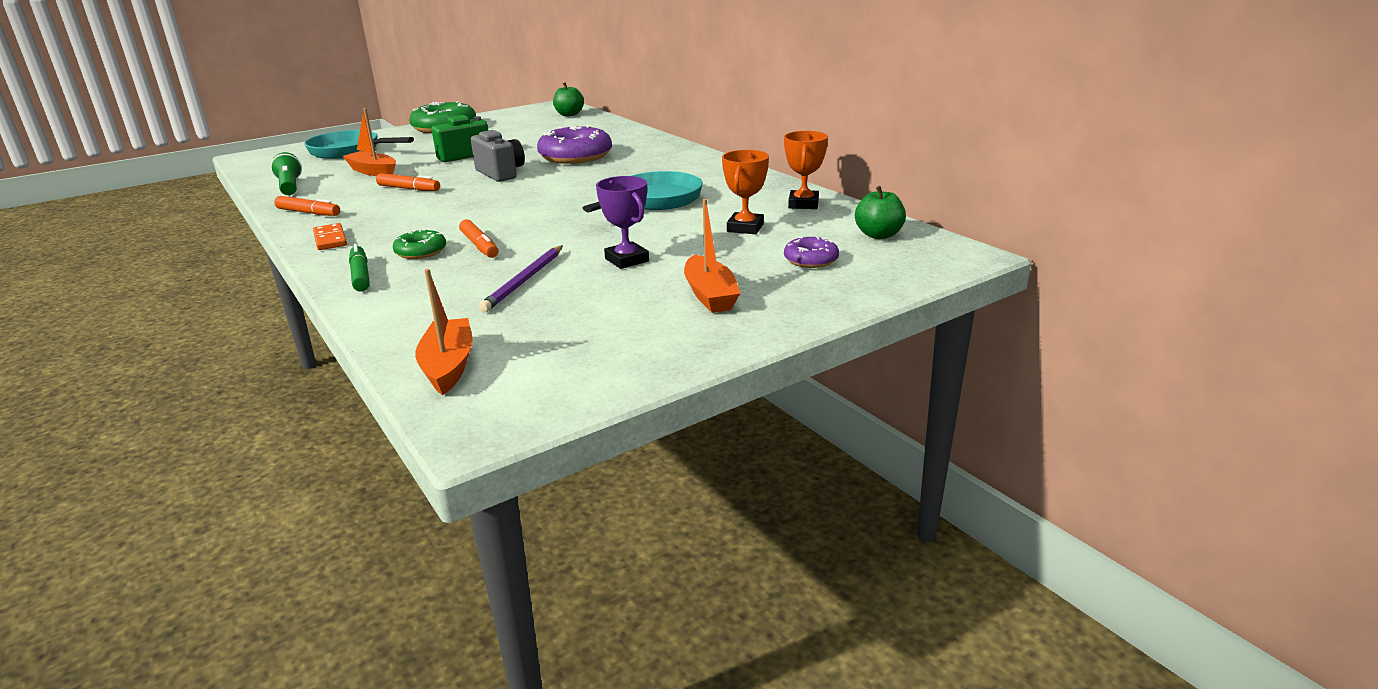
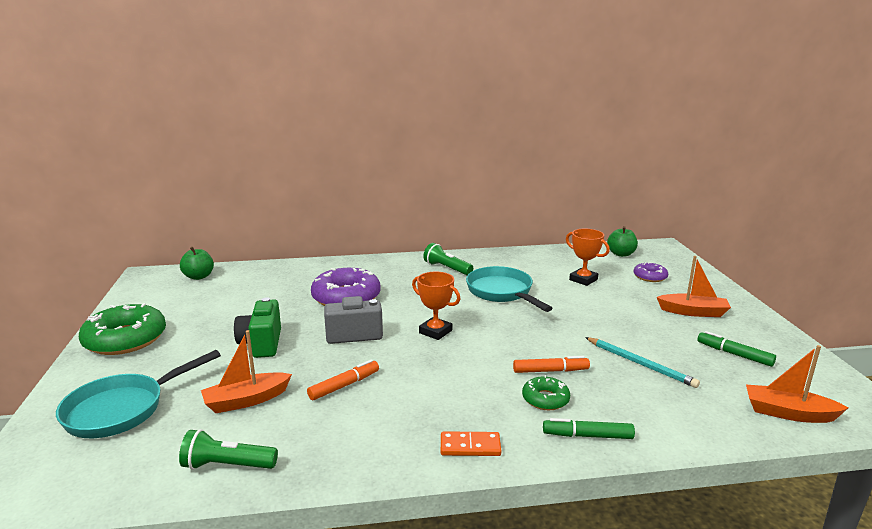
camera: 65 degrees left, 5 degrees down
orange marker [274,196,340,216] -> none
purple pencil [479,245,563,312] -> turquoise pencil [585,337,700,388]
purple trophy [596,176,649,269] -> none
orange trophy [784,131,828,209] -> orange trophy moved to [412,272,460,340]
none -> green flashlight [423,243,473,275]
none -> green marker [698,331,776,367]

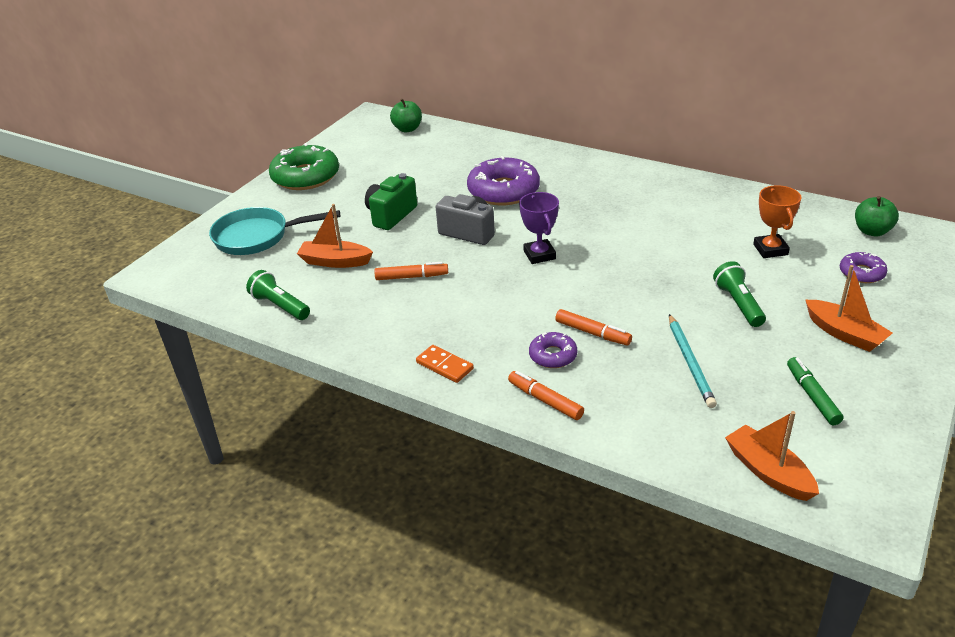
camera: 40 degrees right, 15 degrees up
orange trophy [412,272,460,340] -> purple trophy [519,192,559,264]
green flashlight [423,243,473,275] -> green flashlight moved to [713,261,766,327]
turquoise pan [466,266,553,312] -> none
green donut [522,375,570,410] -> purple donut [529,332,577,368]
green marker [543,418,635,439] -> orange marker [508,371,584,420]

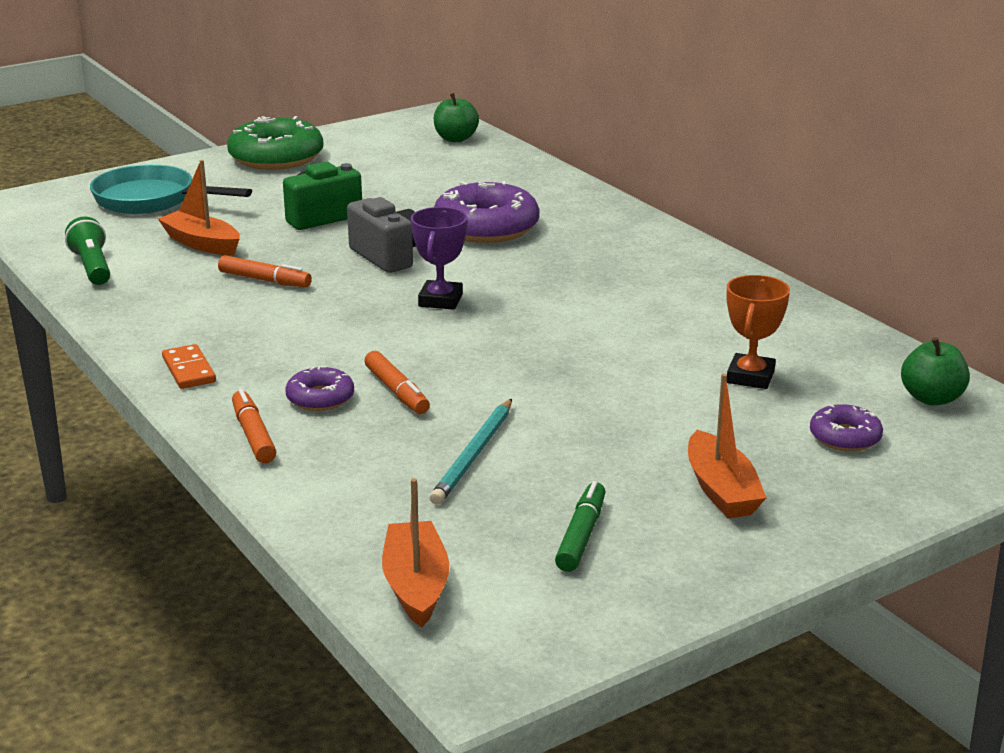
camera: 25 degrees right, 10 degrees down
green flashlight [713,261,766,327] -> none

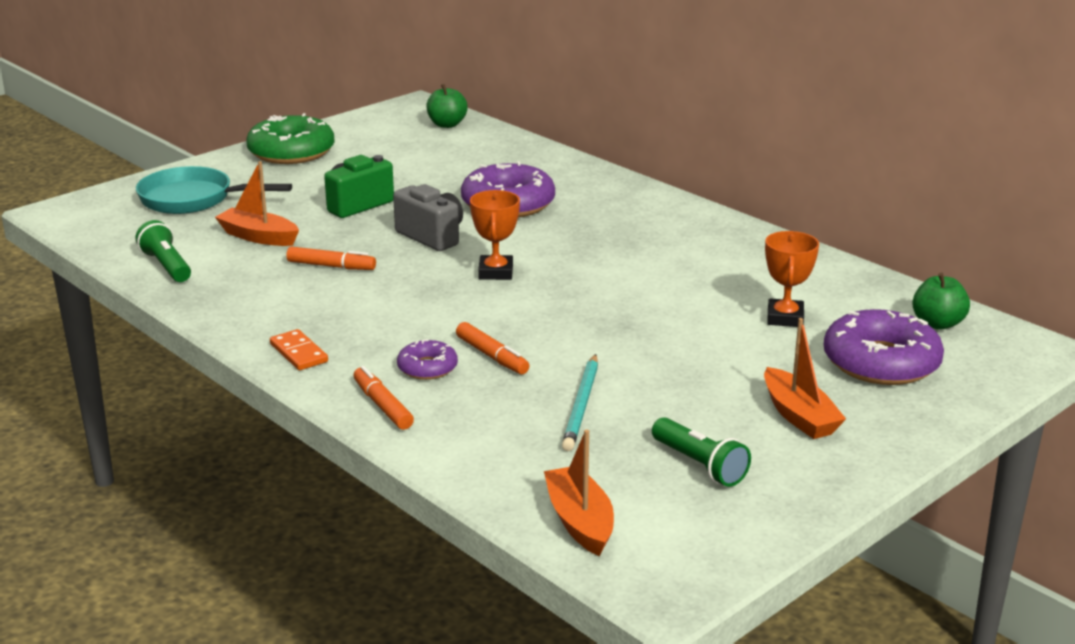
camera: 10 degrees left, 0 degrees up
purple trophy [411,207,467,310] -> orange trophy [470,190,520,280]
green marker [555,481,605,572] -> green flashlight [652,417,751,487]
purple donut [810,404,883,451] -> purple donut [824,309,944,385], size x1.94

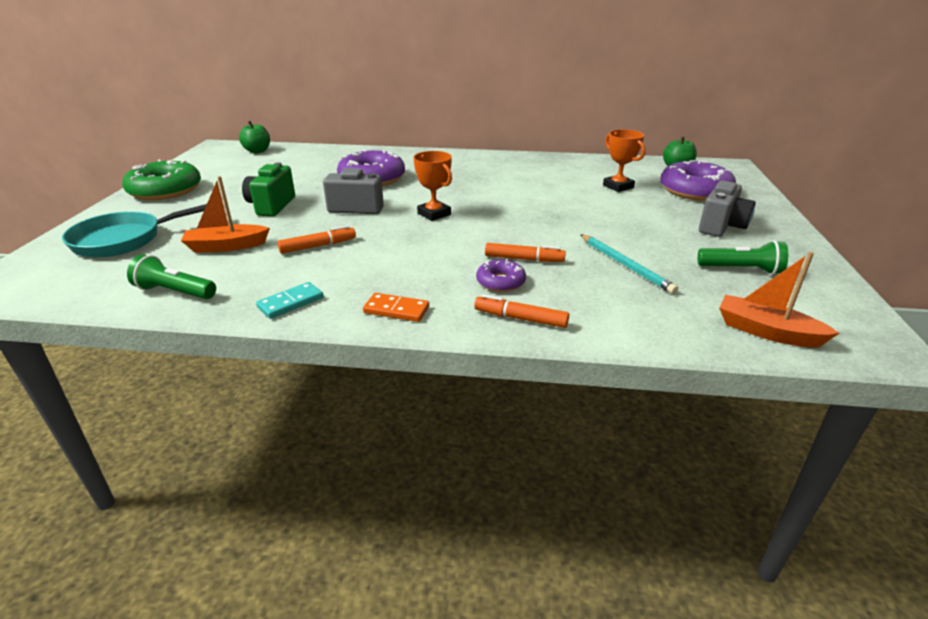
camera: 40 degrees left, 5 degrees up
orange boat [764,318,846,439] -> grey camera [699,180,756,237]
none -> turquoise domino [256,282,324,319]

